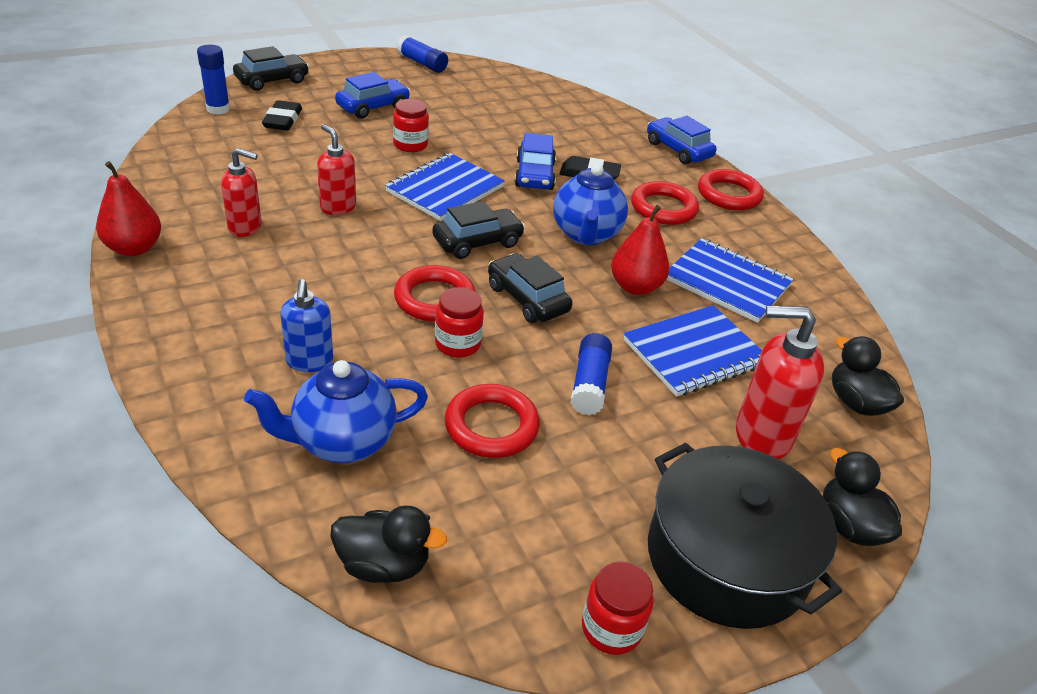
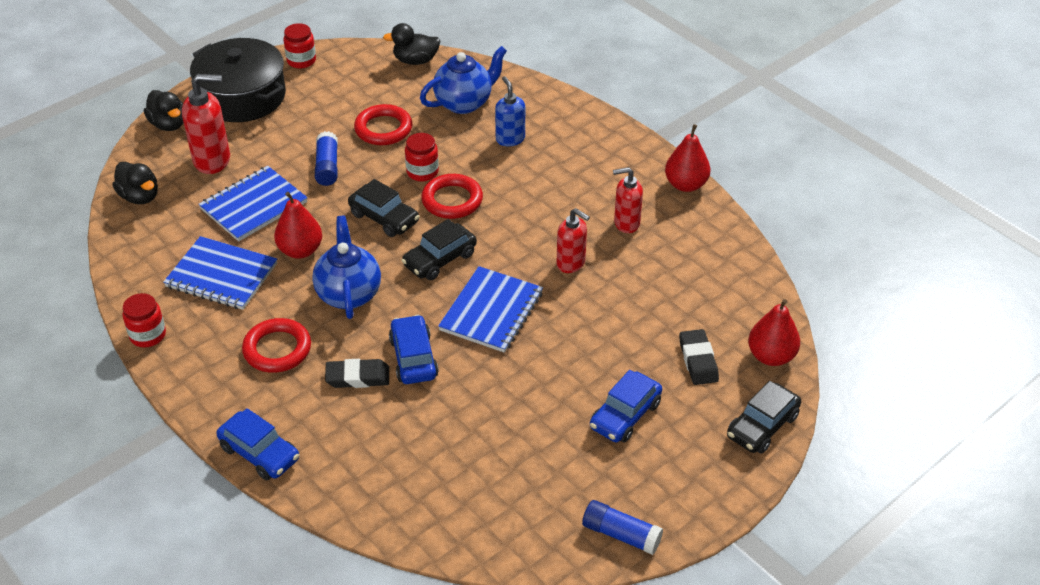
camera: 170 degrees right, 5 degrees up
blue glue stick [197,45,230,114] -> red pear [748,299,800,366]
red jar [393,99,429,152] -> red jar moved to [123,293,166,347]
red ring [698,169,764,210] -> none

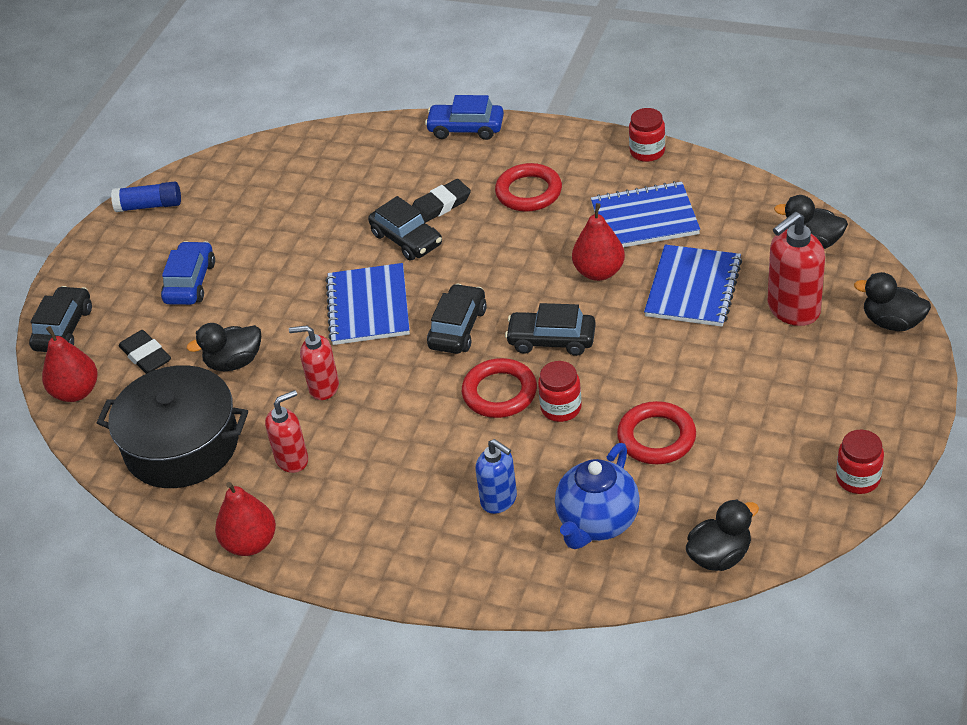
camera: 155 degrees right, 0 degrees up
black pot [190,38,286,122] -> black pot moved to [97,365,248,488]
blue teapot [312,216,381,319] -> none
blue glue stick [315,131,338,186] -> none
blue car [389,315,439,384] -> black car [368,196,442,260]
none -> black duck [187,323,261,371]

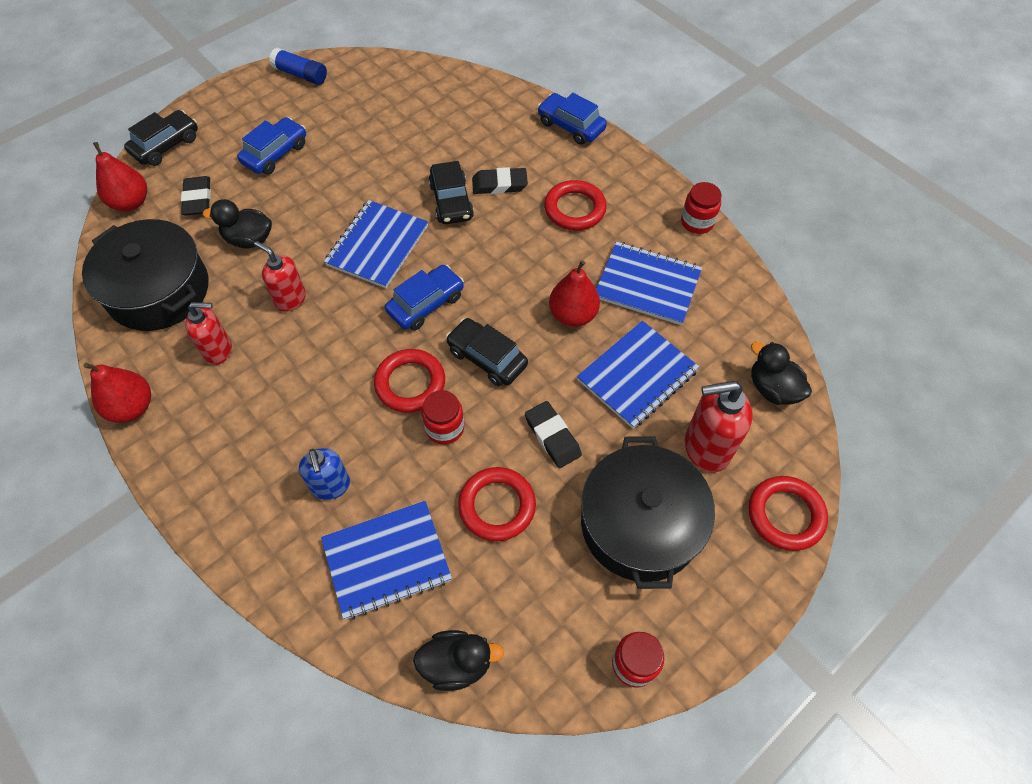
camera: 25 degrees right, 15 degrees up
black car [427,284,487,354] -> blue car [385,265,464,330]
blue teapot [555,443,640,549] -> blue notebook [321,501,452,620]
black duck [854,272,931,331] -> red ring [749,476,828,551]
none -> black eraser [525,401,582,468]
none -> black pot [581,436,715,589]

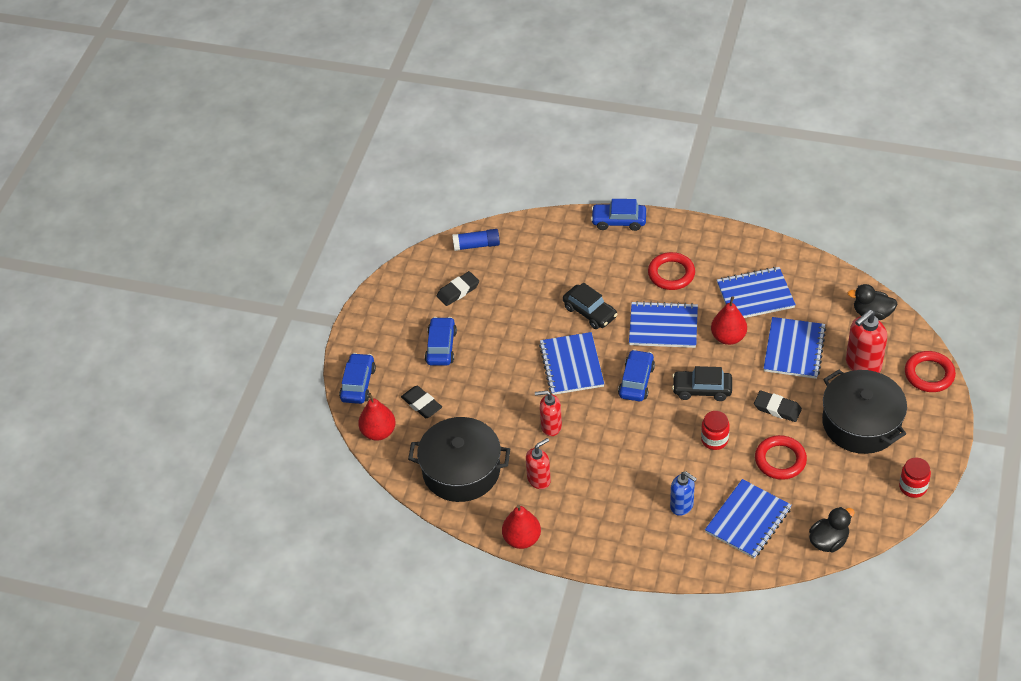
camera: 30 degrees left, 10 degrees down
black car [124,110,198,166] -> blue car [339,353,376,404]
black duck [203,199,272,248] -> none
blue glue stick [269,48,327,85] -> blue glue stick moved to [452,229,500,251]
red ring [374,349,445,413] -> none
black eraser [472,167,528,194] -> black eraser moved to [437,271,479,306]
red jar [681,182,721,234] -> none
none -> blue notebook [629,301,698,348]

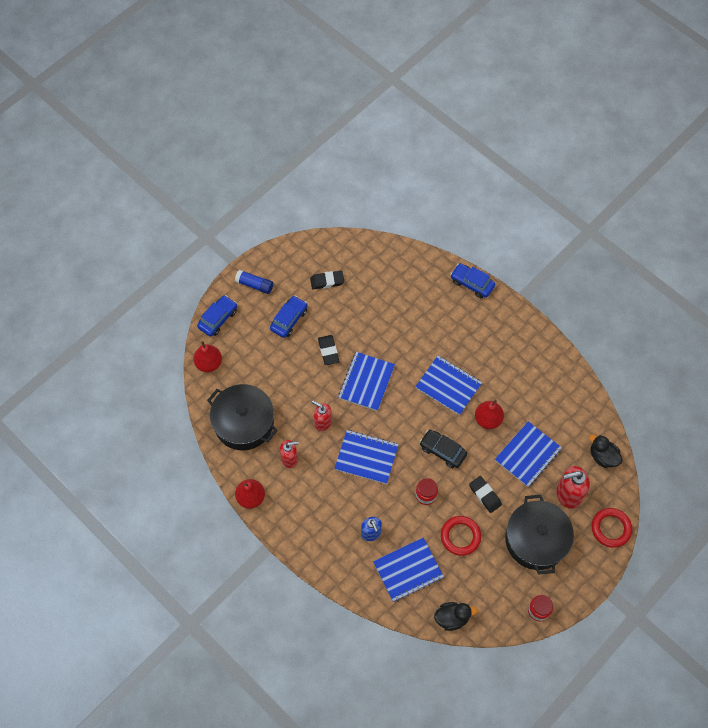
camera: 25 degrees right, 15 degrees up
black eraser [401,386,442,418] -> black eraser moved to [318,335,339,365]
blue glue stick [452,229,500,251] -> blue glue stick moved to [235,270,273,294]
black car [563,283,618,329] -> none
blue car [618,349,655,401] -> none
red ring [648,252,695,290] -> none
blue notebook [717,267,796,318] -> blue notebook moved to [334,430,399,484]

